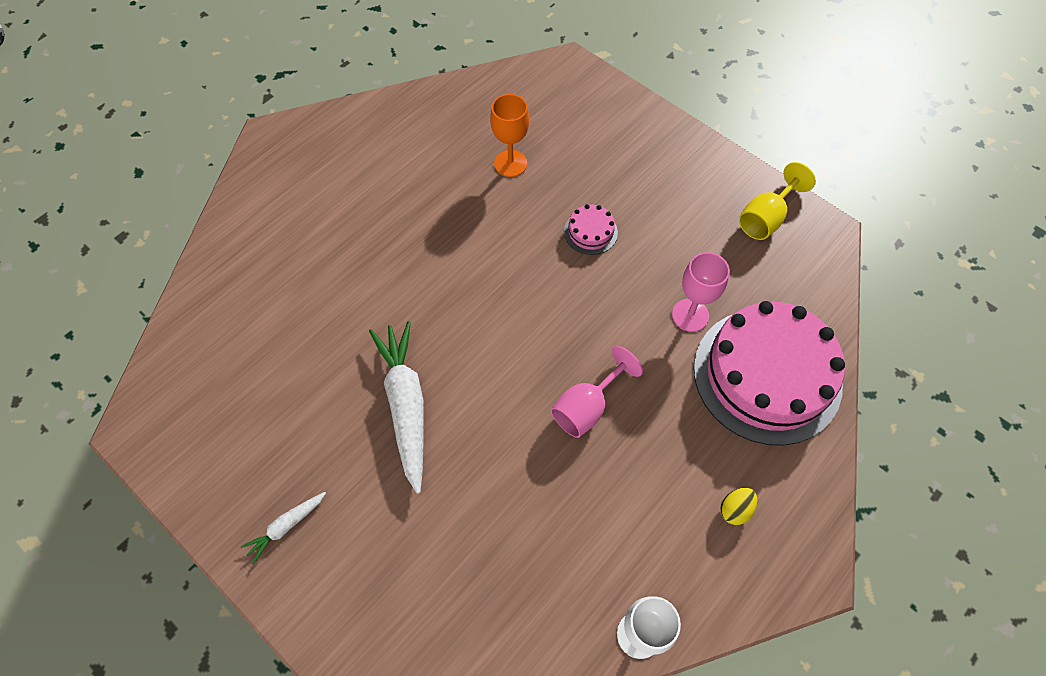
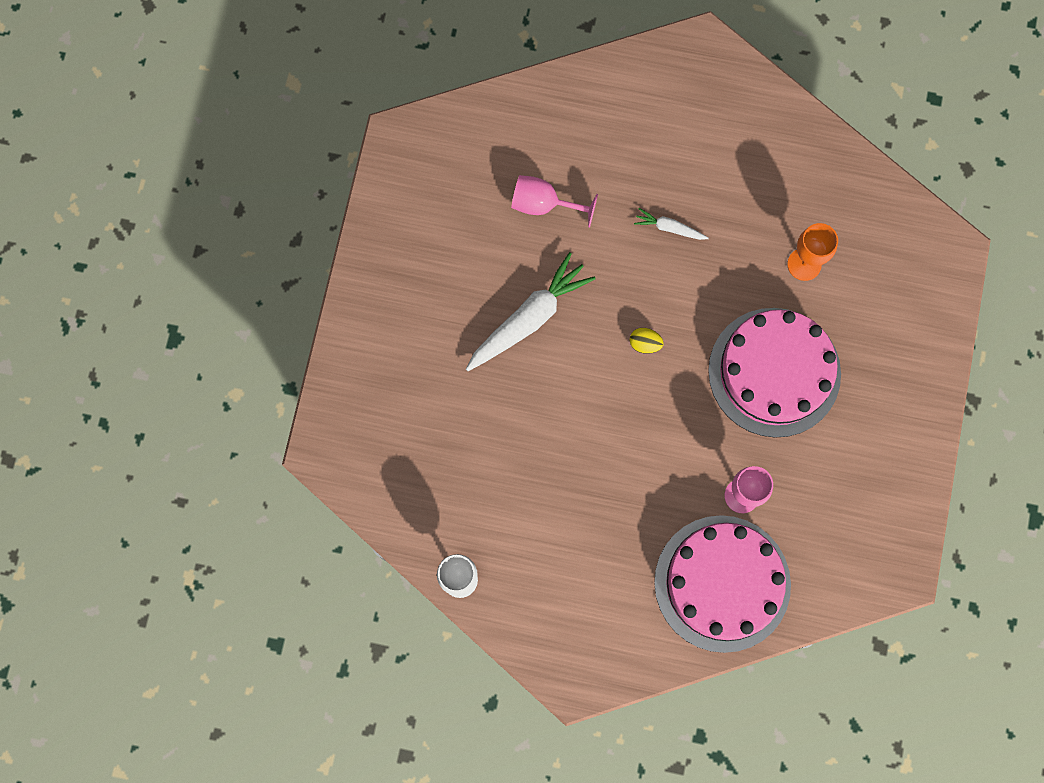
camera: 60 degrees right, 15 degrees up
white carrot [241,492,326,564] -> white carrot moved to [634,208,709,240]
pink goblet [551,346,643,438] -> pink goblet moved to [511,175,598,228]
pink cake [564,204,618,255] -> pink cake [708,308,841,438], size x2.48
yellow egg [720,488,757,525] -> yellow egg moved to [630,328,664,354]
yellow goblet [739,162,816,240] -> none

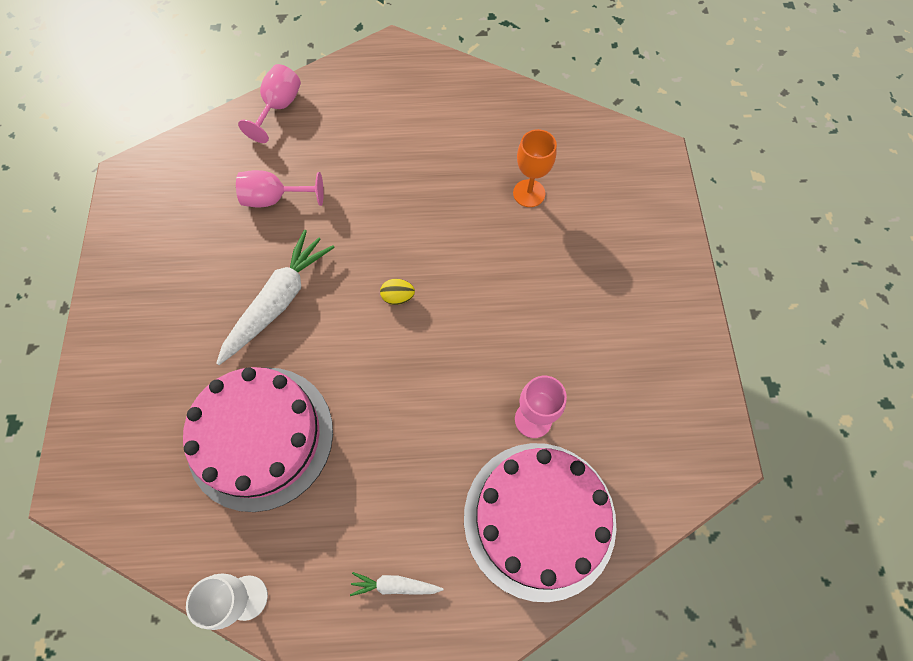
camera: 15 degrees left, 10 degrees down
white carrot [634,208,709,240] -> white carrot moved to [350,572,443,596]
pink cake [708,308,841,438] -> pink cake moved to [183,367,333,512]
none -> pink goblet [238,64,301,143]

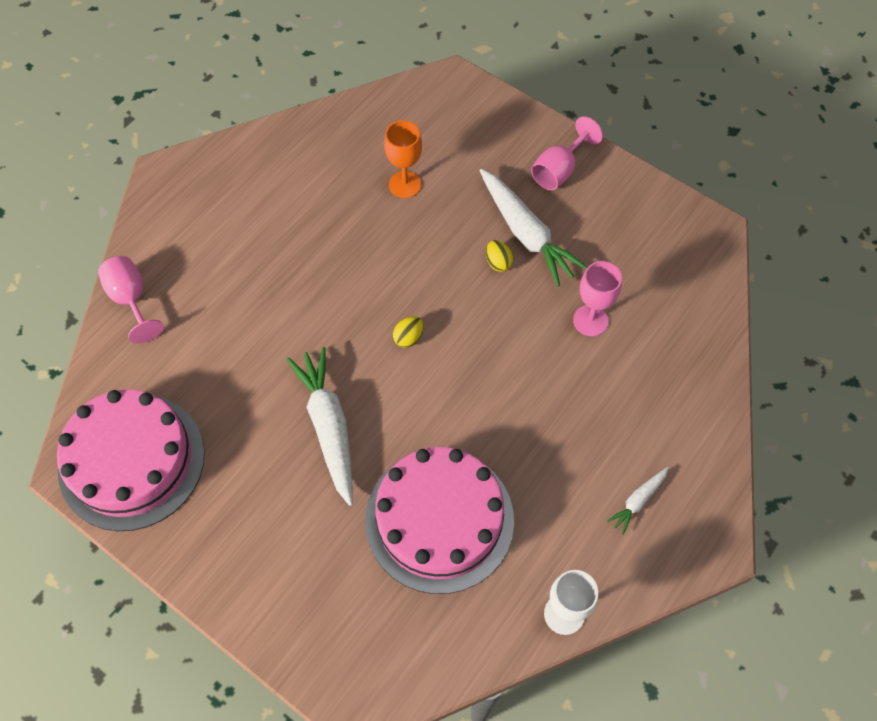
camera: 50 degrees left, 5 degrees down
pink goblet [236,170,324,207] -> pink goblet moved to [531,116,603,190]
pink cake [464,443,616,602] -> pink cake moved to [57,389,205,531]
none -> white carrot [480,169,588,286]
none -> yellow egg [486,240,513,272]

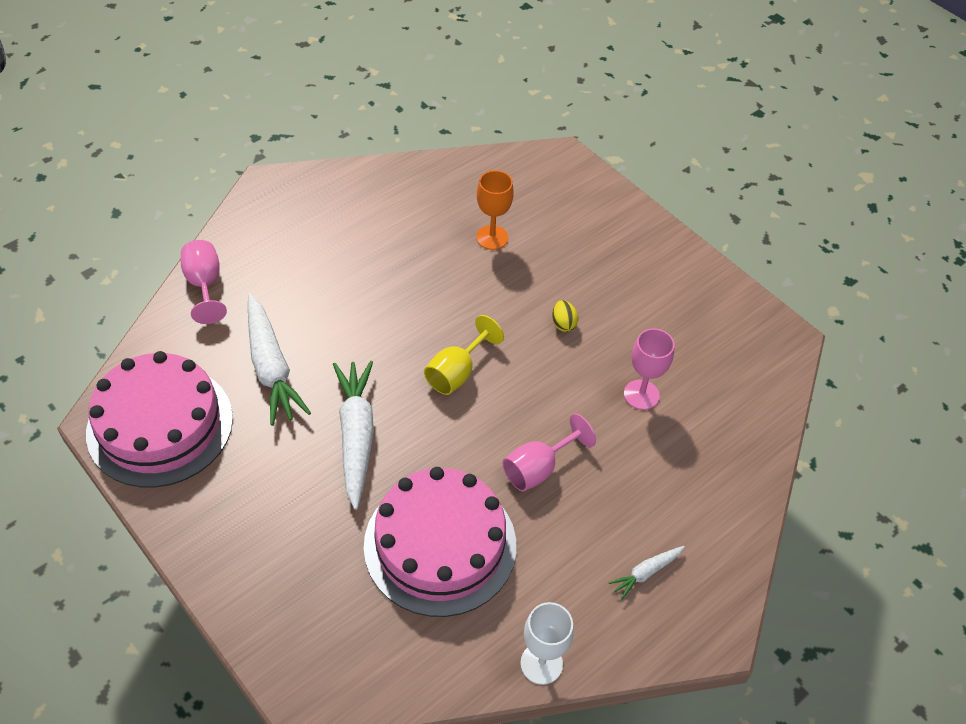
camera: 10 degrees right, 10 degrees down
yellow egg [393,316,423,347] -> yellow goblet [424,315,504,395]
white carrot [480,169,588,286] -> white carrot moved to [248,294,311,426]
pink goblet [531,116,603,190] -> pink goblet moved to [503,414,596,492]

